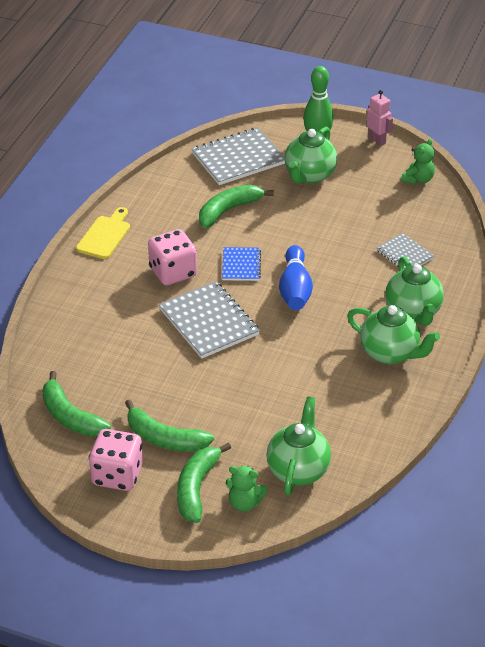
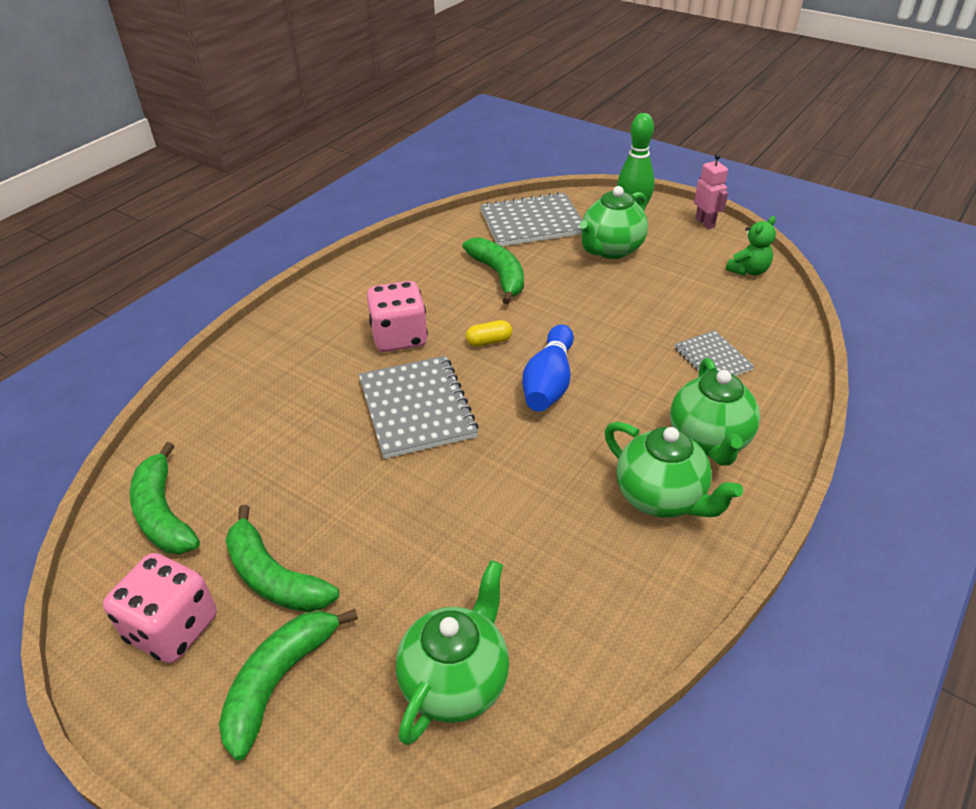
camera: 15 degrees right, 0 degrees up
yellow cutting board [76,207,130,259] -> none
green banana [199,185,274,228] -> green banana turned 90 degrees clockwise [462,237,524,304]
blue notebook [222,247,261,281] -> yellow capsule [466,320,512,347]
green teddy bear [226,466,268,512] -> none

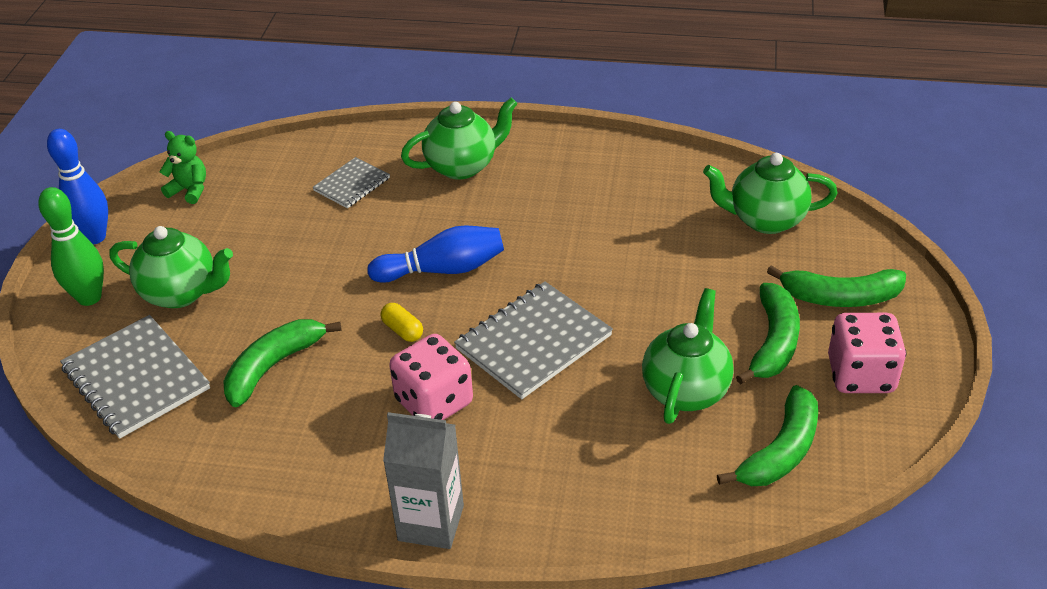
camera: 115 degrees left, 0 degrees up
green teapot [605,422,743,518] -> green teapot moved to [642,288,734,424]
pink robot [694,154,728,229] -> blue bowling pin [47,129,108,244]
none -> grey carton [383,412,464,549]

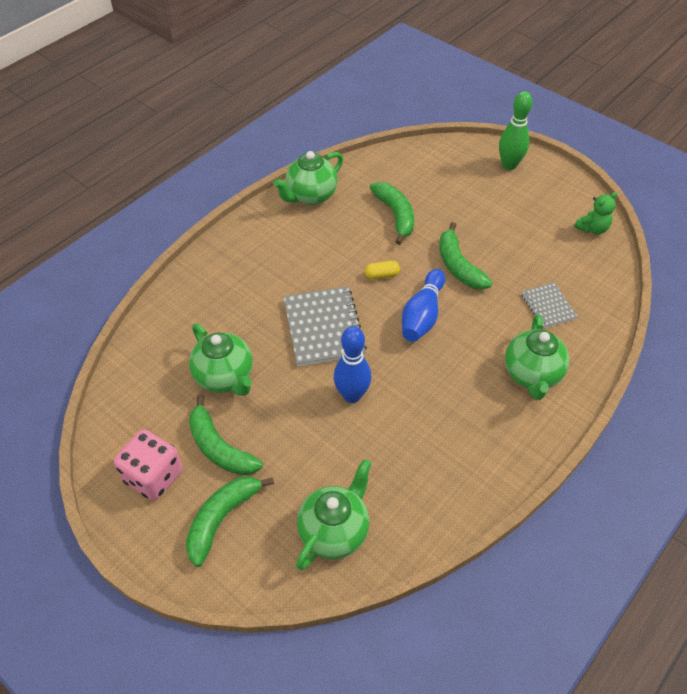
camera: 120 degrees right, 10 degrees up
blue bowling pin [47,129,108,244] -> blue bowling pin moved to [334,326,371,403]
grey notebook [60,315,210,439] -> none
green teapot [110,226,233,308] -> green teapot moved to [273,151,343,205]
grey carton [383,412,464,549] -> none
pink dice [389,334,473,420] -> none
green banana [717,385,818,486] -> green banana moved to [439,222,493,290]

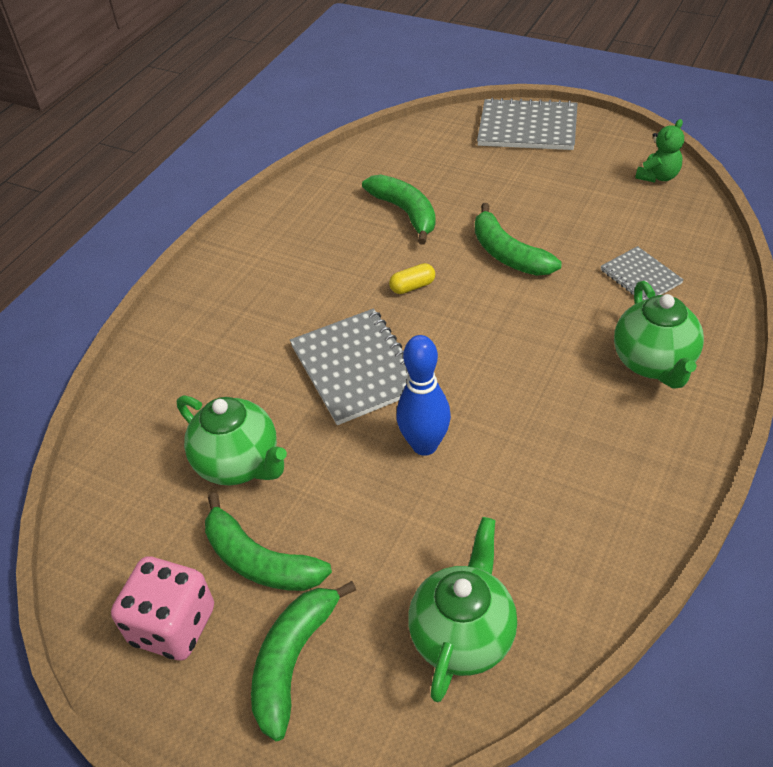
camera: 10 degrees left, 5 degrees down
green teapot [273,151,343,205] -> none
blue bowling pin [402,269,445,342] -> none
green bowling pin [499,91,533,170] -> grey notebook [477,98,578,150]

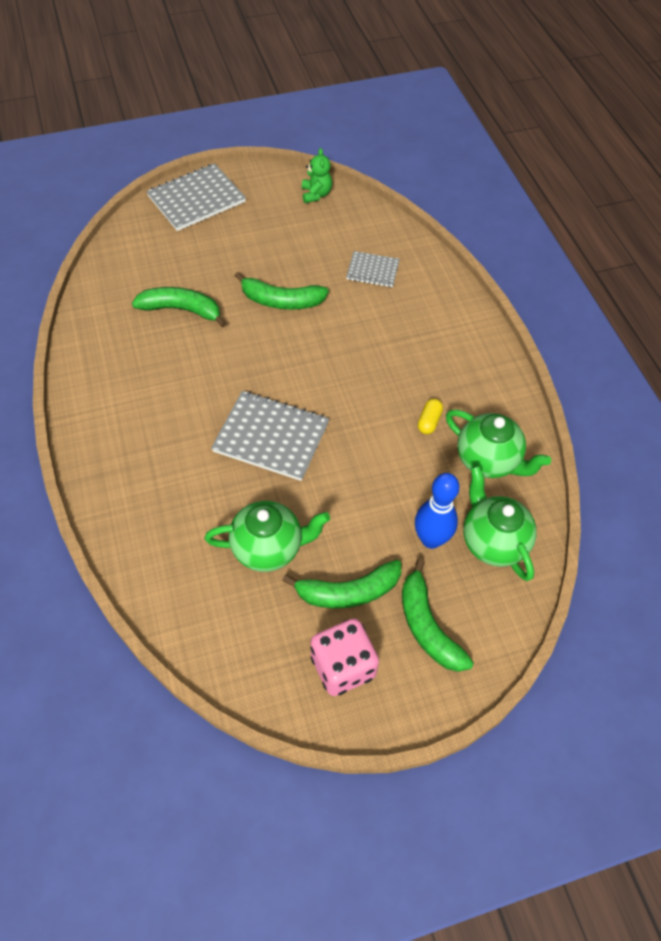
camera: 50 degrees left, 10 degrees up
yellow capsule [389,263,435,294] -> yellow capsule moved to [418,399,443,434]
blue bowling pin [397,335,451,456] -> blue bowling pin moved to [415,473,459,549]
green teapot [614,281,704,388] -> green teapot moved to [446,409,551,478]

